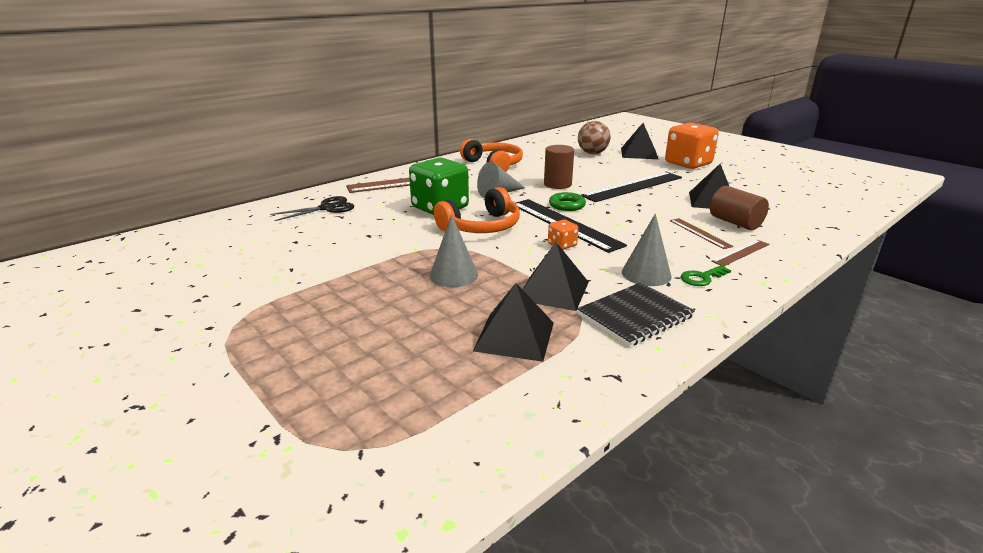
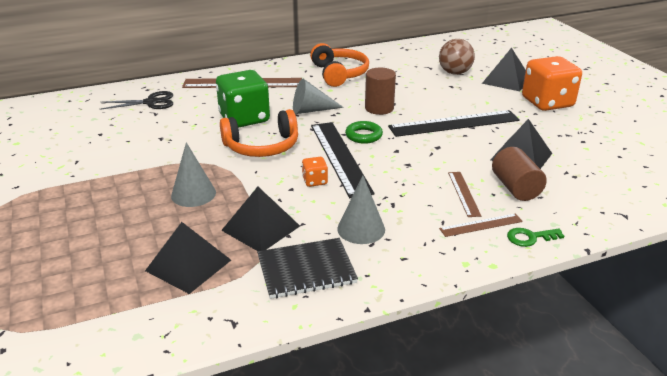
camera: 20 degrees right, 5 degrees up
green key [681,265,731,286] -> green key moved to [507,228,564,247]

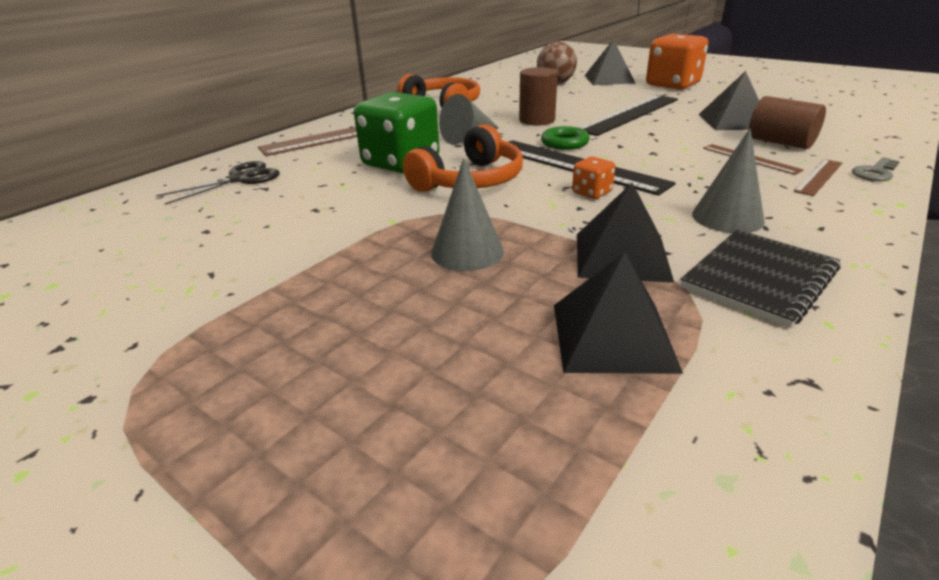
camera: 30 degrees left, 0 degrees up
green key [507,228,564,247] -> grey key [852,157,900,181]

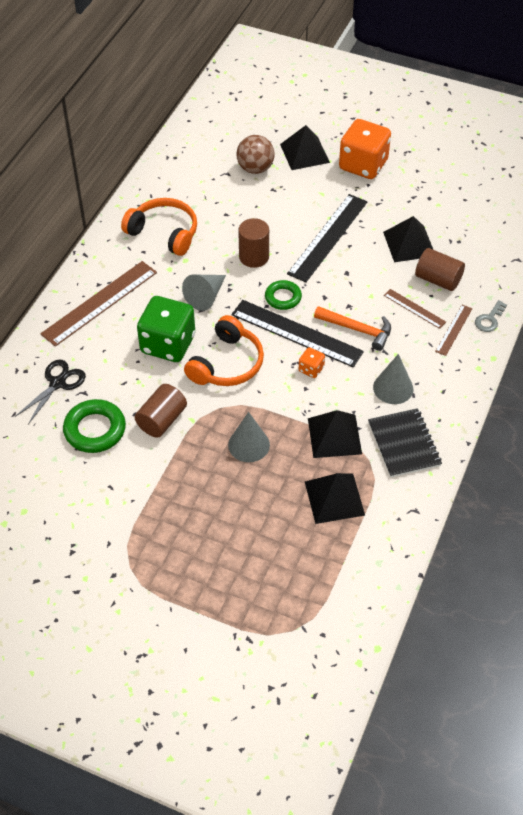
camera: 15 degrees left, 20 degrees up
black notebook [681,229,840,328] -> black notebook turned 45 degrees counterclockwise [368,408,442,477]
none -> green ring [63,399,126,453]
none -> brown cylinder [135,384,187,438]
none -> orange hammer [314,306,391,351]

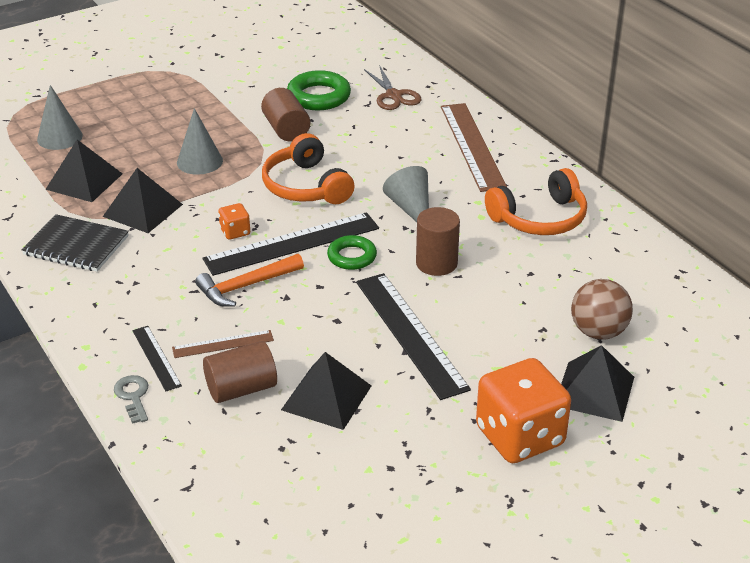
camera: 125 degrees right, 15 degrees down
black scissors [15,360,86,424] -> brown scissors [364,65,421,110]
green dice [137,296,195,362] -> none
grey cone [373,354,413,404] -> grey cone moved to [37,85,83,150]
brown ruler [435,305,473,356] -> black ruler [132,326,182,391]

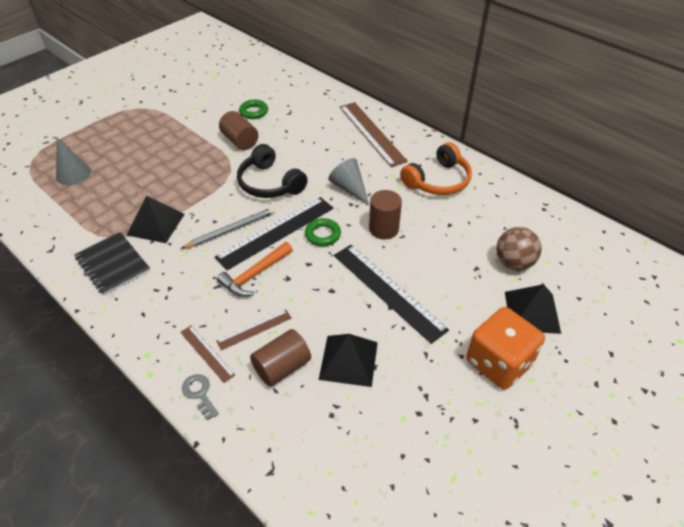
camera: 15 degrees left, 10 degrees up
black notebook [21,214,129,272] -> black notebook turned 45 degrees clockwise [74,232,150,295]
black pyramid [45,140,122,202] -> none
black ruler [132,326,182,391] -> brown ruler [180,325,235,383]
grey cone [177,108,223,175] -> none
orange dice [218,203,250,240] -> grey pencil [181,207,275,249]
orange headphones [262,133,355,204] -> black headphones [237,144,308,198]
green ring [287,70,351,110] -> green ring [239,99,268,119], size x0.65
brown scissors [364,65,421,110] -> none

